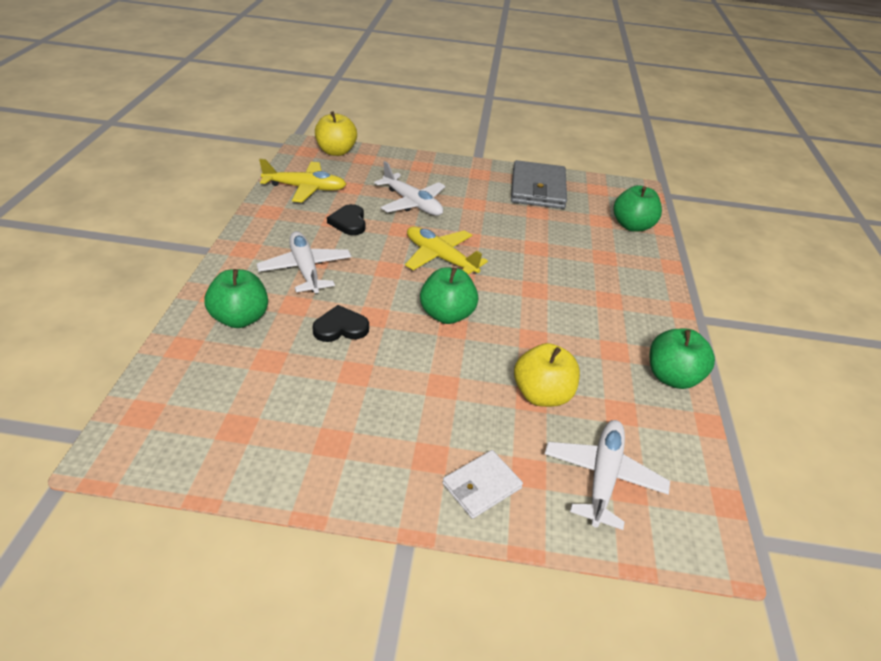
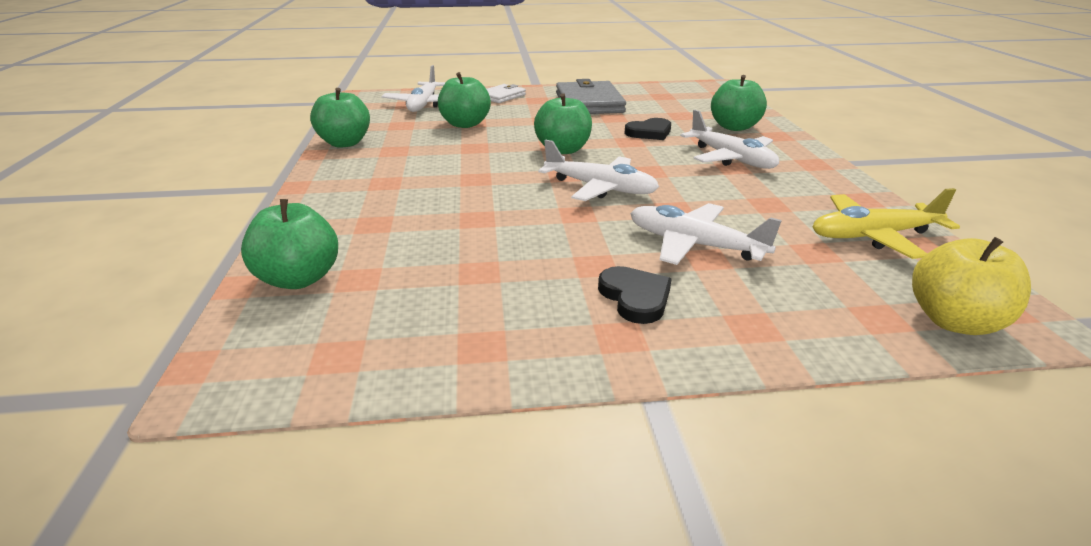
camera: 170 degrees right, 10 degrees down
black heart [327,204,365,235] -> black heart moved to [598,266,671,324]
yellow plane [405,226,488,274] -> white plane [538,140,659,201]
grey wallet [511,160,567,209] -> grey wallet moved to [556,79,626,114]
yellow apple [514,343,580,407] -> green apple [438,72,491,128]

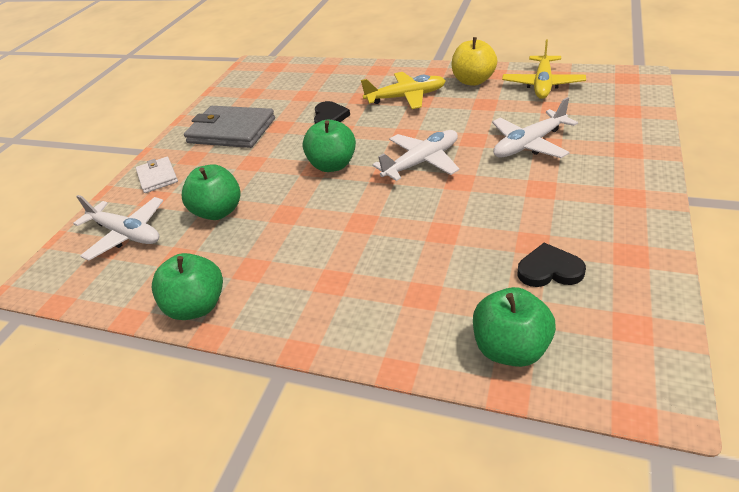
camera: 60 degrees left, 10 degrees up
black heart [598,266,671,324] -> black heart moved to [517,243,586,287]
white plane [680,110,779,169] -> yellow plane [361,72,446,109]
green apple [711,75,767,131] -> none
yellow apple [912,237,1031,335] -> yellow apple moved to [452,37,497,86]

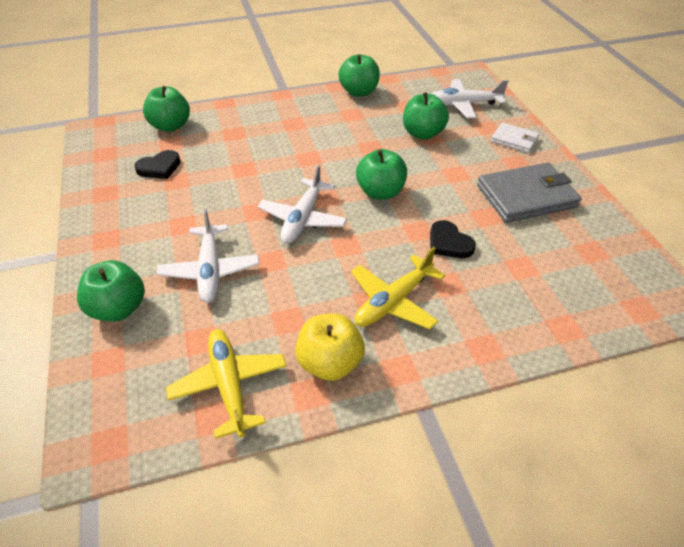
camera: 140 degrees right, 5 degrees up
white plane [492,97,578,158] -> white plane turned 150 degrees clockwise [157,209,259,303]
none -> green apple [77,260,145,322]

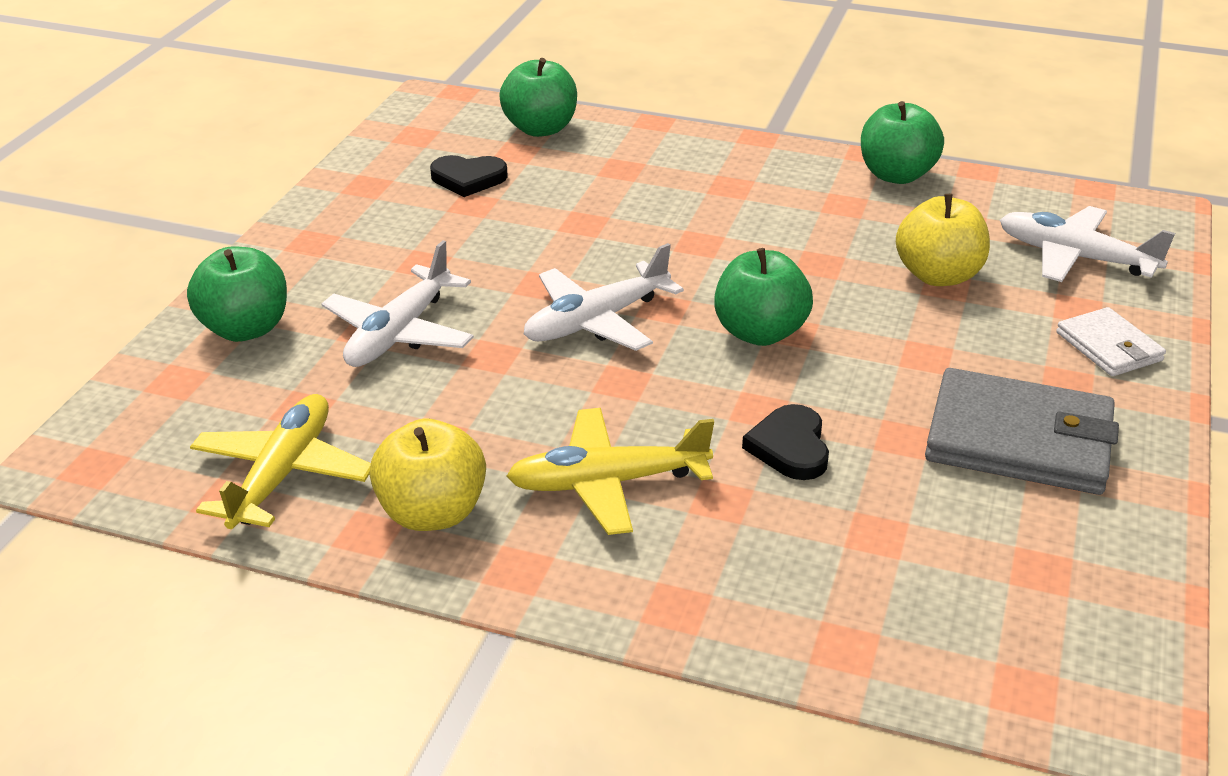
camera: 35 degrees right, 10 degrees down
green apple [403,92,449,140] -> yellow apple [896,194,990,286]

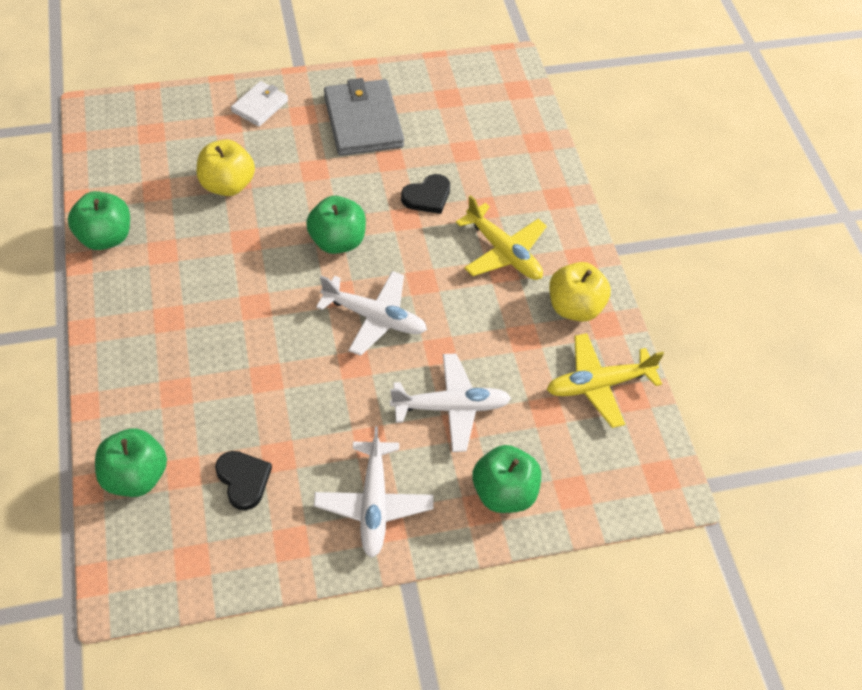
camera: 125 degrees left, 20 degrees up
white plane [1000,206,1175,282] -> white plane moved to [314,426,434,558]

